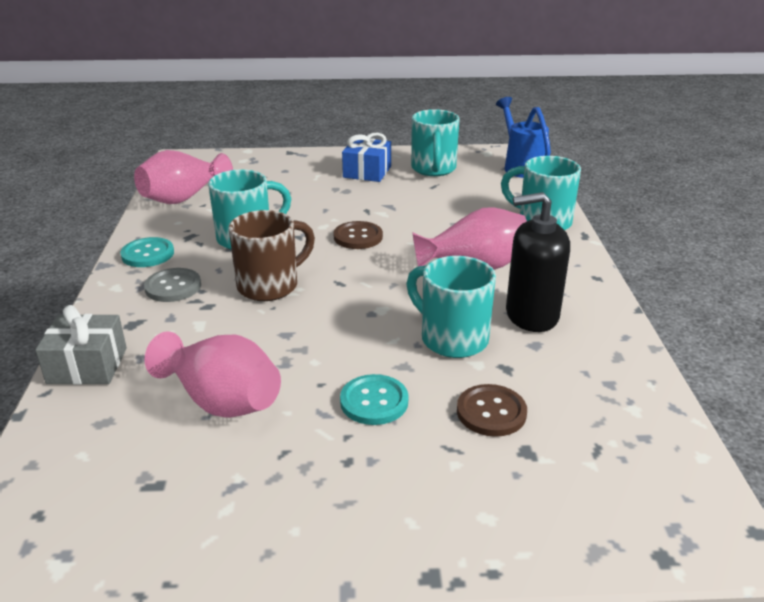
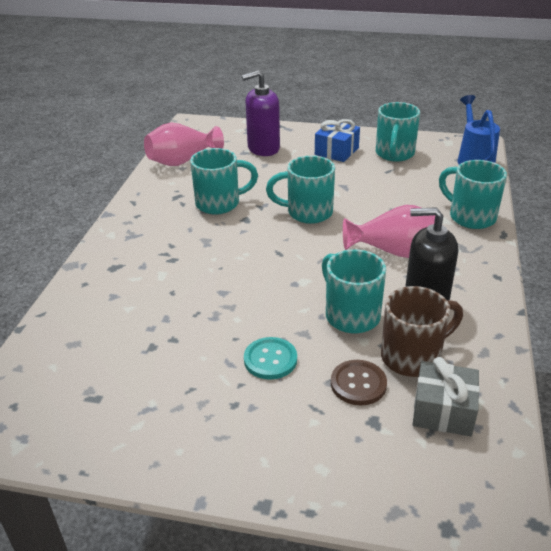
camera: 15 degrees right, 5 degrees up
grey gift [35,305,127,385] -> grey gift moved to [413,357,480,436]
turquoise button [120,237,174,267] -> none
grey button [144,268,201,302] -> none
pink vase [144,331,281,418] -> none
brown mug [229,210,315,301] -> brown mug moved to [381,286,463,377]
brown button [333,221,383,249] -> turquoise mug [266,156,335,224]
none -> purple soap dispenser [242,70,280,156]

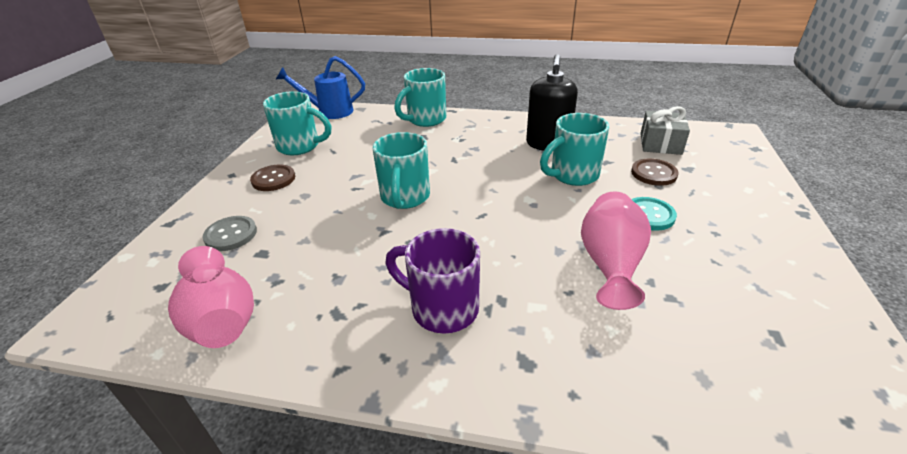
camera: 90 degrees left, 0 degrees up
turquoise mug [190,148,258,214] -> none
purple soap dispenser [242,70,280,156] -> grey button [203,216,257,251]
blue gift [315,119,360,162] -> brown button [250,165,295,191]
pink vase [343,205,435,258] -> pink vase moved to [581,191,651,310]
brown mug [381,286,463,377] -> none
none -> purple mug [385,228,480,334]

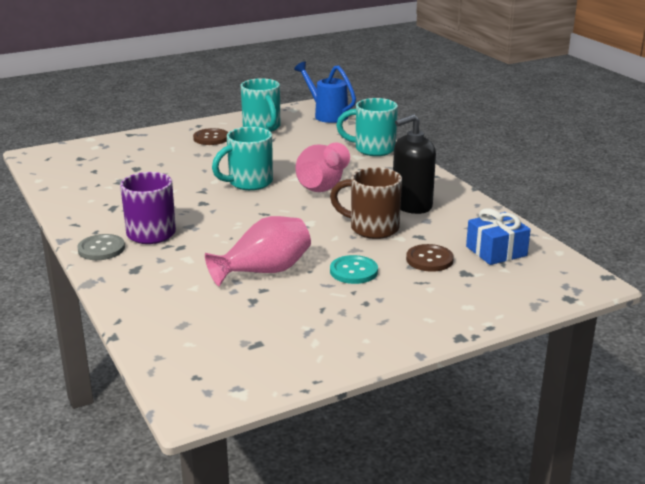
camera: 50 degrees right, 10 degrees down
pink vase [168,246,254,348] -> pink vase moved to [296,143,350,192]
grey button [203,216,257,251] -> grey button moved to [77,234,125,260]
turquoise mug [540,113,609,186] -> brown mug [330,167,402,239]
grey gift [640,106,690,155] -> blue gift [466,208,531,265]

